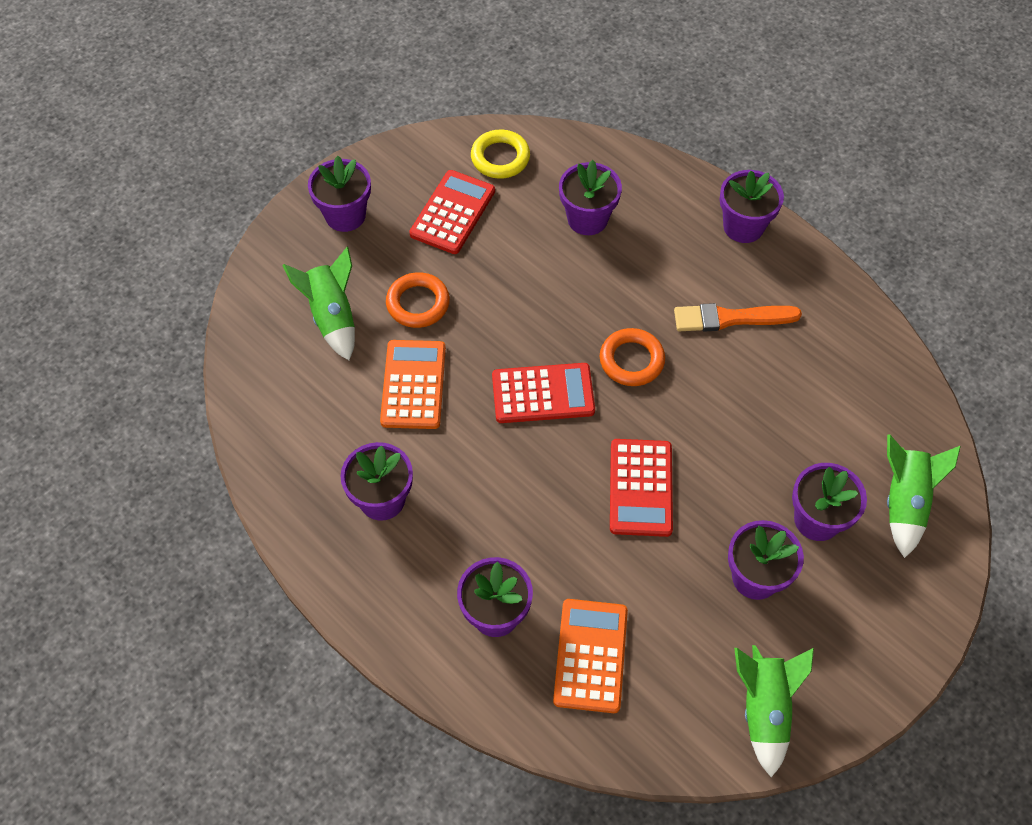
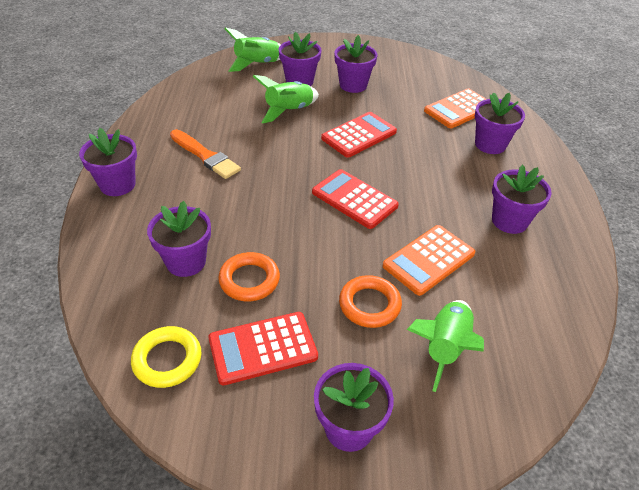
camera: 135 degrees left, 15 degrees down
orange ring [600,328,665,386] -> orange ring moved to [218,252,280,301]
green rocket [734,645,814,777] -> green rocket moved to [253,75,319,123]

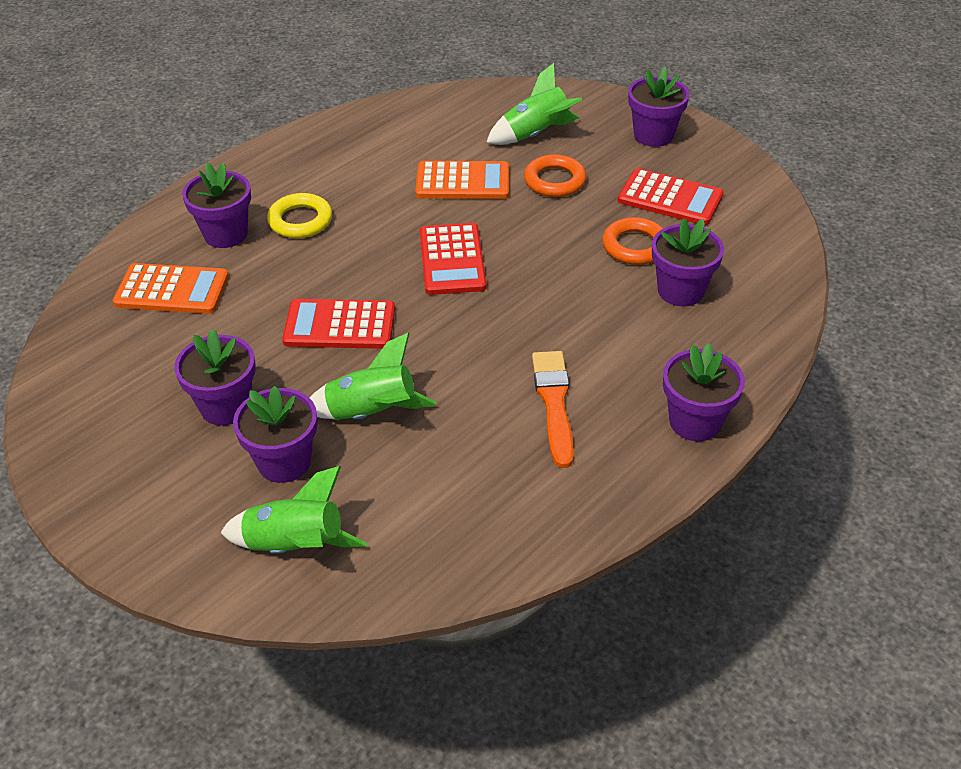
camera: 135 degrees left, 0 degrees up
yellow ring [131,326,201,388] -> yellow ring moved to [267,193,332,238]
purple flower pot [492,165,552,234] -> none

